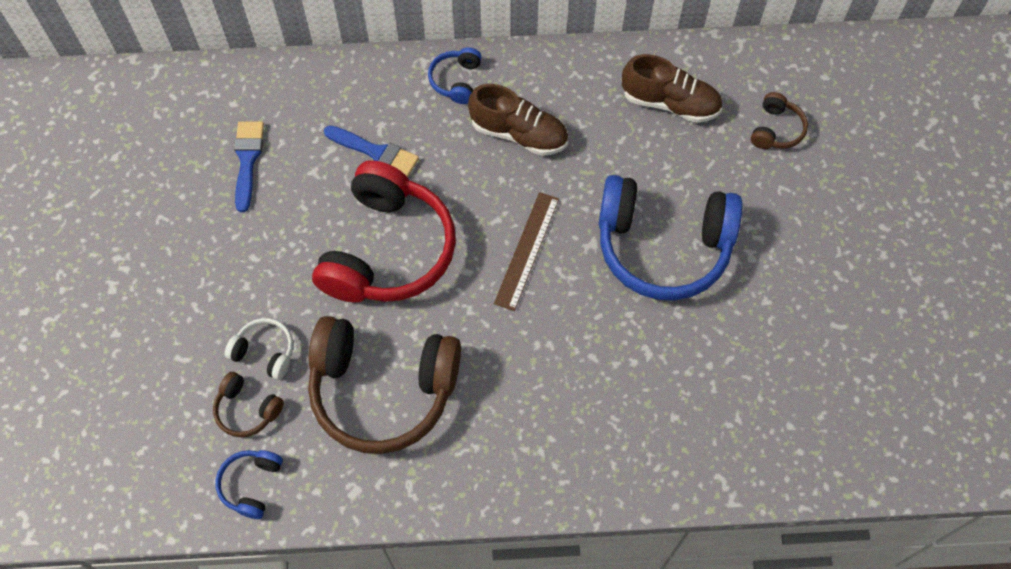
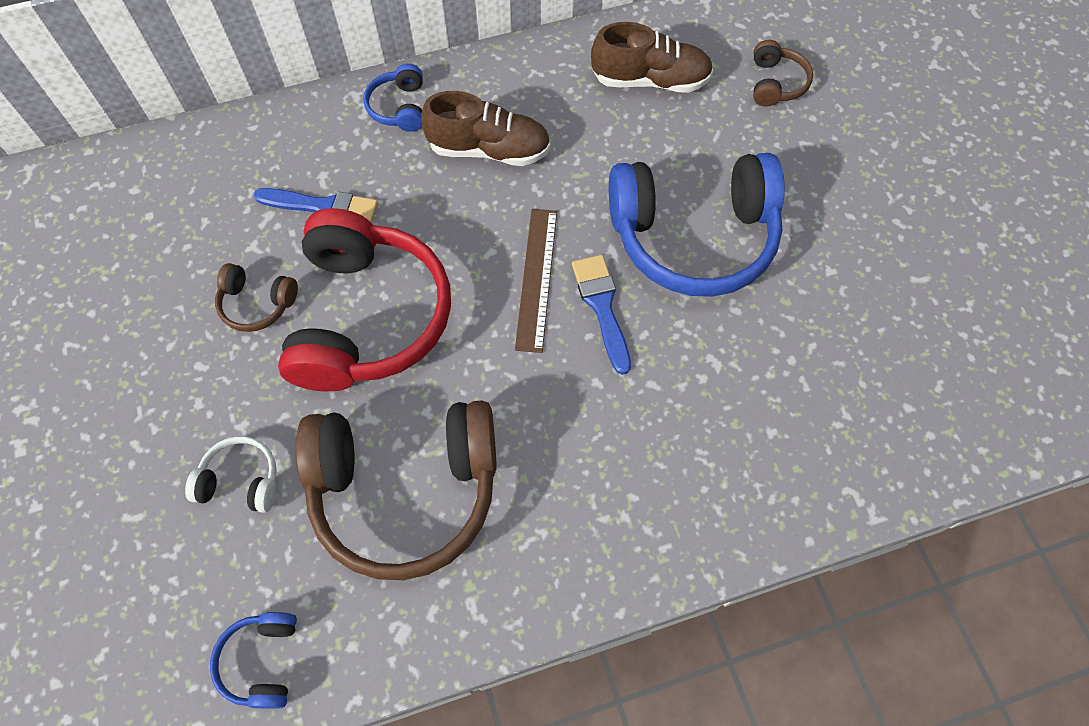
camera: 15 degrees left, 0 degrees up
brown headphones [213,372,284,437] -> brown headphones moved to [215,263,298,332]
blue brush [234,122,264,212] -> blue brush moved to [572,255,631,375]

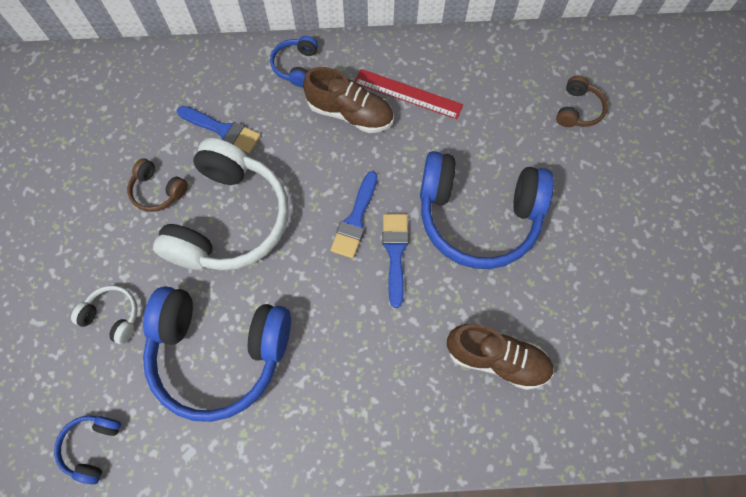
camera: 15 degrees right, 5 degrees up
red headphones [278,208,451,391] -> white headphones [153,138,289,270]
brown headphones [295,400,497,580] -> blue headphones [143,286,291,422]
brown ruler [515,209,557,353] -> blue brush [330,171,377,259]
brown shoe [591,22,713,93] -> brown shoe moved to [447,324,553,390]
none -> red ruler [354,69,463,119]

